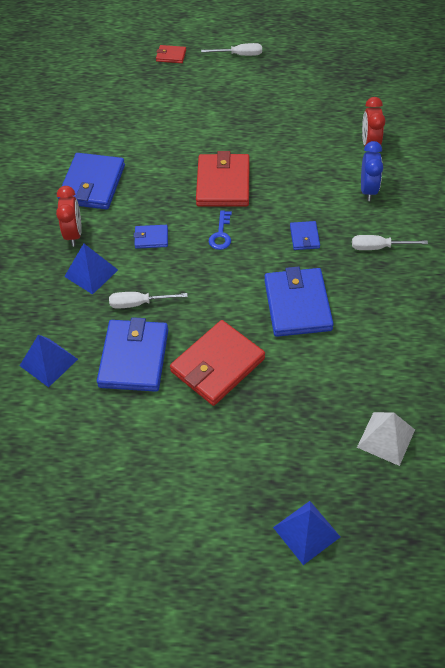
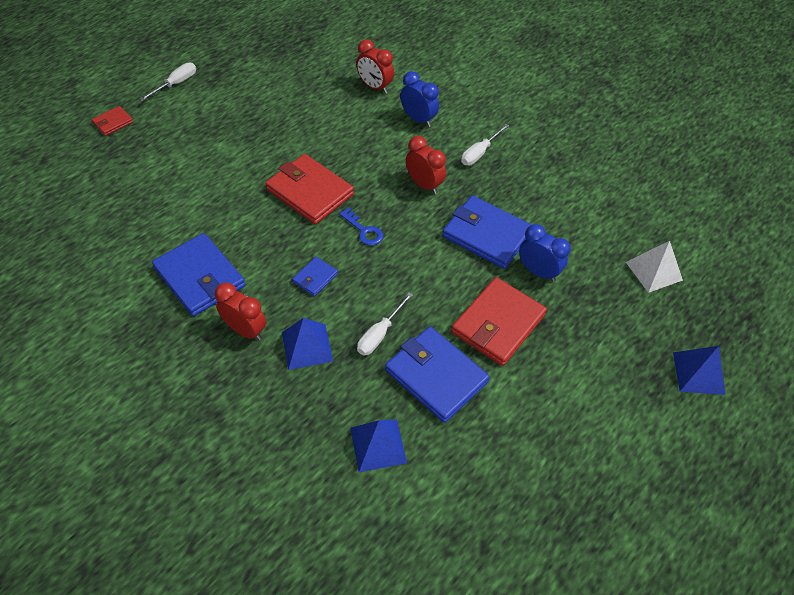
camera: 55 degrees left, 0 degrees up
red wallet [170,320,265,406] -> red wallet turned 45 degrees clockwise [451,277,547,366]
blue wallet [290,221,320,250] -> red clock [406,136,446,194]
none -> blue clock [519,224,571,282]

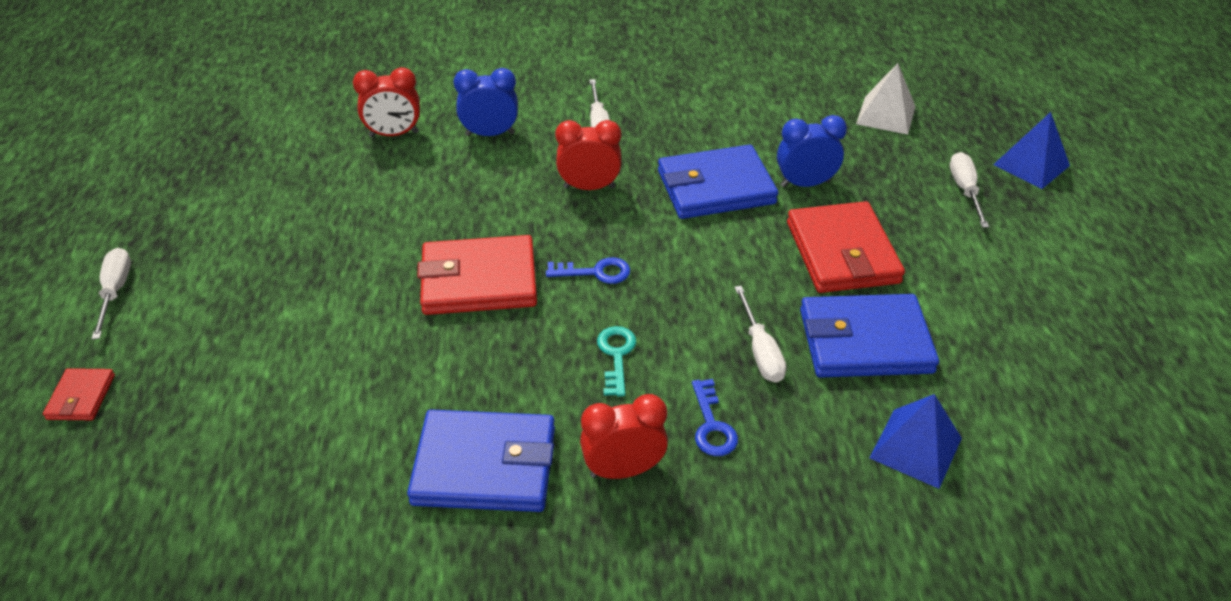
camera: 45 degrees left, 10 degrees down
blue pyramid [282,318,333,370] -> blue key [692,379,738,456]
blue wallet [292,257,338,296] -> turquoise key [597,326,636,397]
none -> white screwdriver [950,152,989,228]

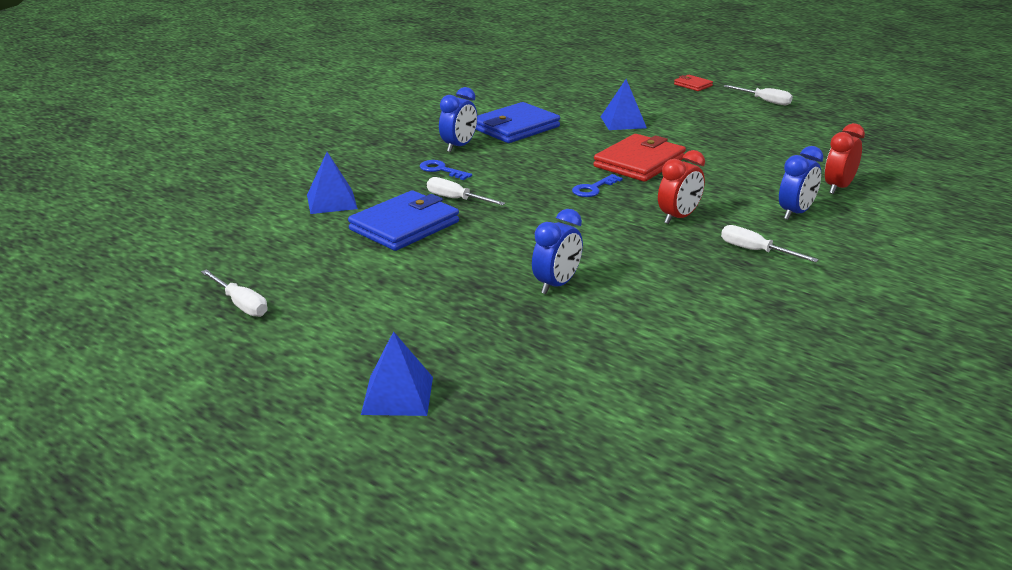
camera: 135 degrees right, 15 degrees down
red clock [580,394,668,479] -> blue clock [439,87,477,152]
turquoise key [597,326,636,397] -> none
blue wallet [658,144,778,219] -> none
red wallet [787,201,905,293] -> none
white pyramid [856,63,916,135] -> none
white screwdriver [950,152,989,228] -> white screwdriver moved to [201,269,268,317]
none -> blue pyramid [601,79,647,130]

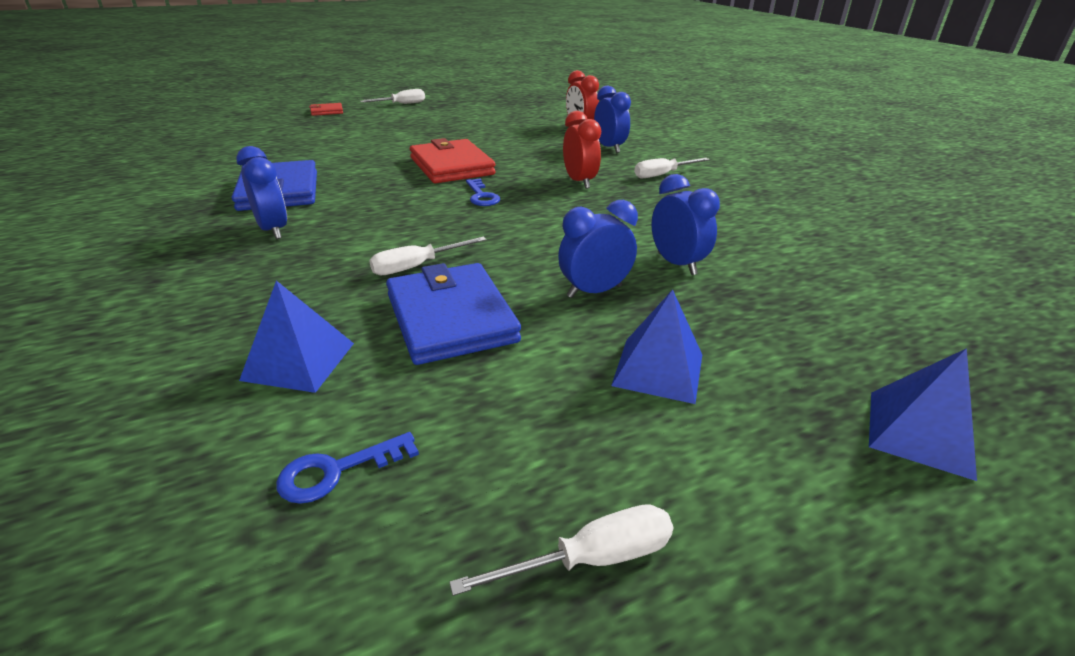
camera: 65 degrees left, 5 degrees up
blue key [420,160,472,180] -> blue key moved to [276,432,419,504]
blue pyramid [601,79,647,130] -> blue pyramid moved to [611,289,702,404]
none -> blue clock [558,200,638,298]

